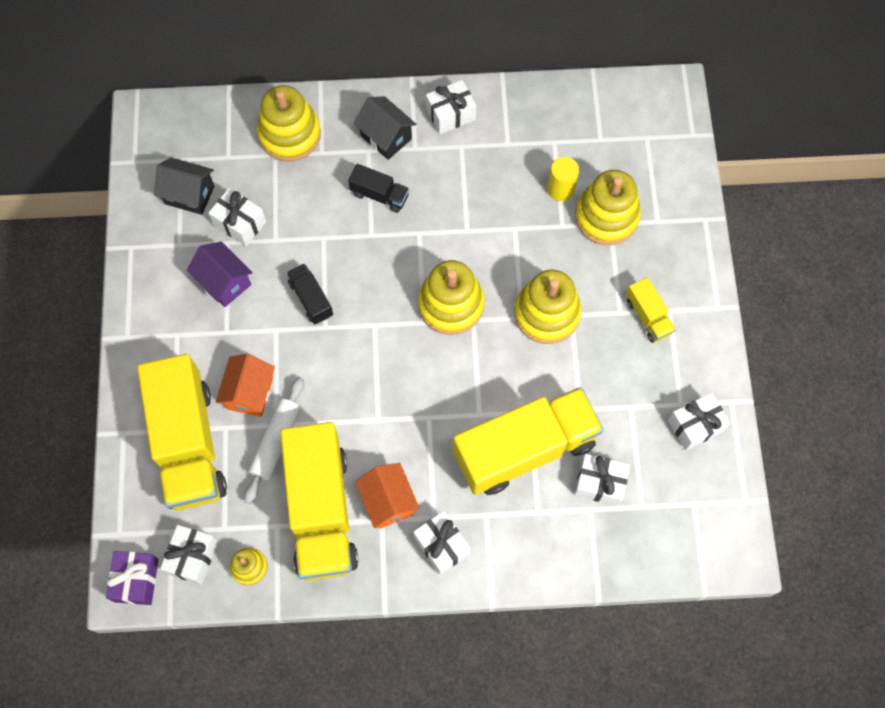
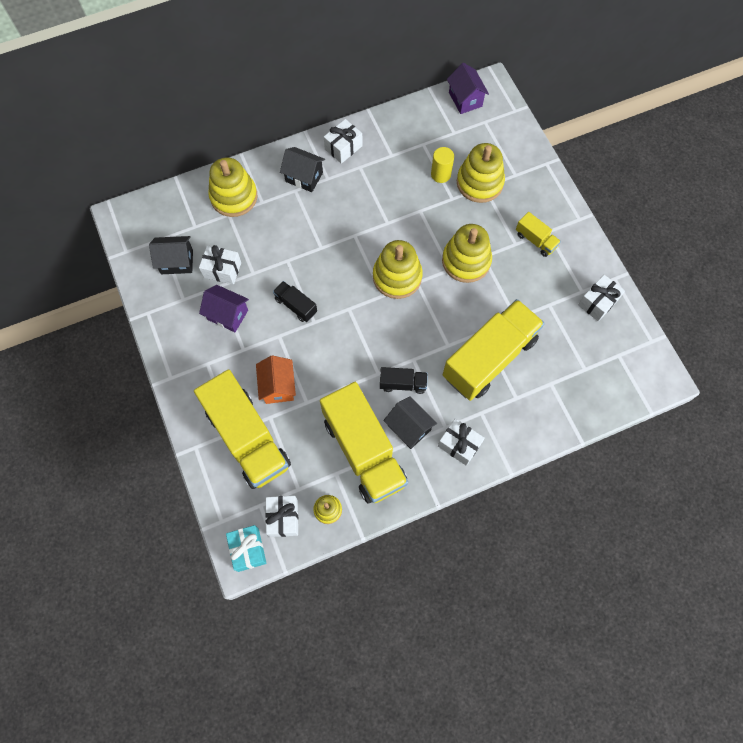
camera: 20 degrees left, 0 degrees up
purple gift [106,551,159,605] -> turquoise gift [226,525,267,572]
white rolling pin [244,377,304,504] -> none
black truck [348,164,409,213] -> black truck moved to [380,367,428,394]
orange house [355,463,420,529] -> black house [383,396,437,449]
white gift [574,454,630,506] -> none
none -> purple house [447,63,489,114]

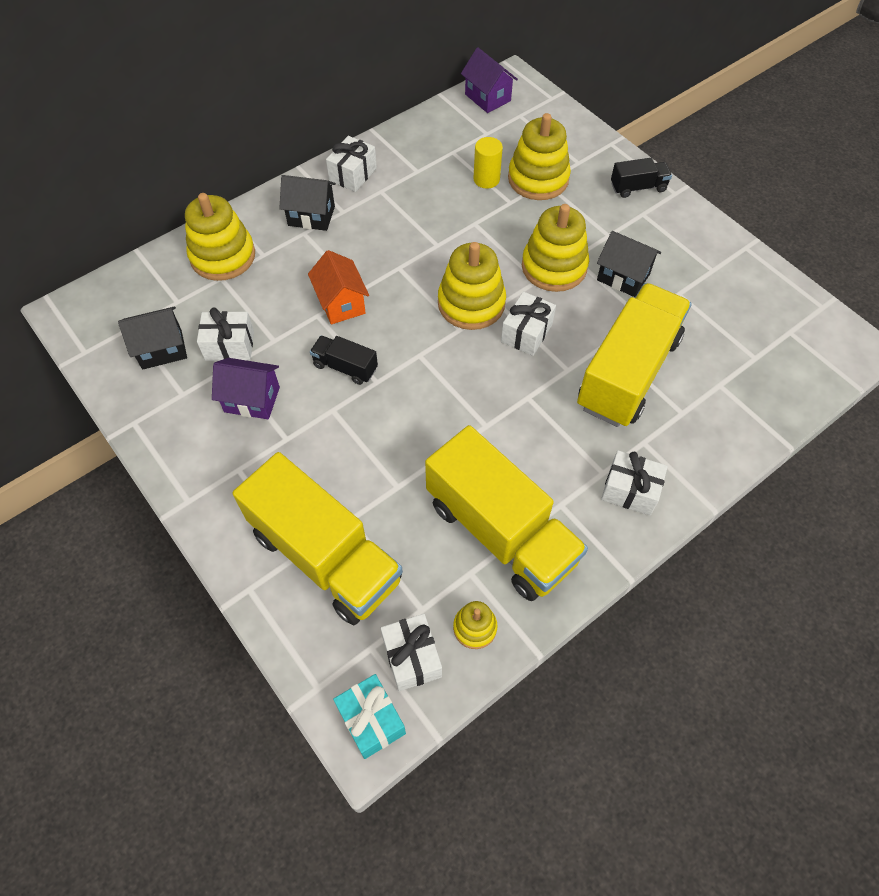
camera: 15 degrees left, 10 degrees down
orange house [256,355,296,404] -> orange house moved to [308,250,369,324]
black truck [380,367,428,394] -> black truck moved to [611,158,672,198]
black house [383,396,437,449] -> black house moved to [597,231,661,297]
yellow truck [516,212,561,257] -> none
white gift [578,275,625,321] -> white gift moved to [501,292,556,356]

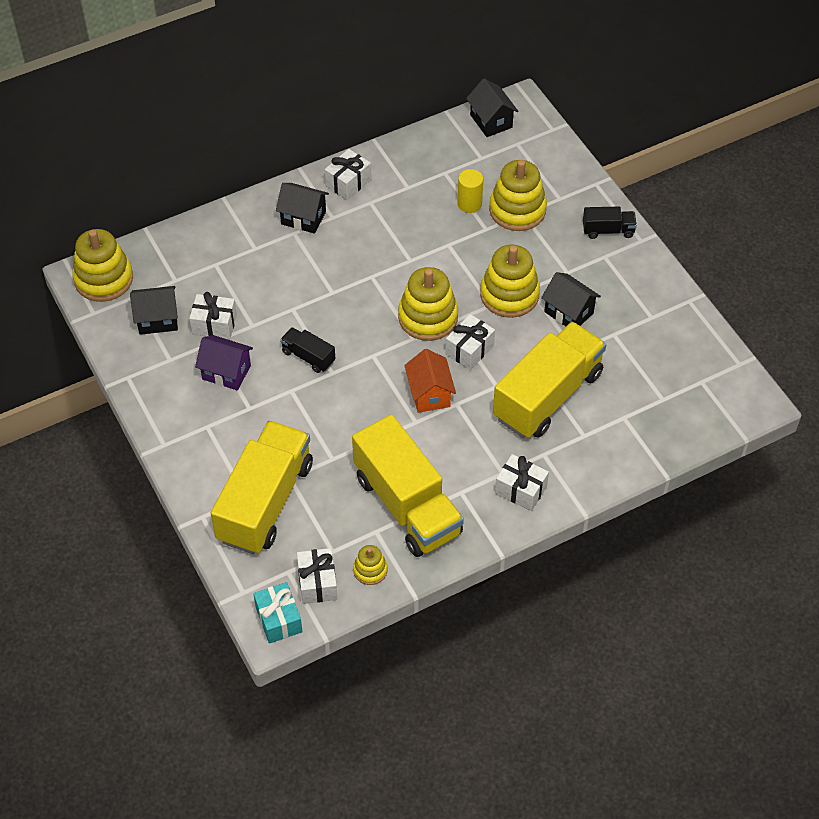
camera: 10 degrees right, 5 degrees down
yellow stacking toy [185,193,255,281] -> yellow stacking toy moved to [72,229,133,302]
yellow truck [233,452,403,625] -> yellow truck turned 120 degrees counterclockwise [211,421,313,554]
orange house [308,250,369,324] -> orange house moved to [404,349,456,413]
purple house [461,47,518,113] -> black house [466,78,518,137]

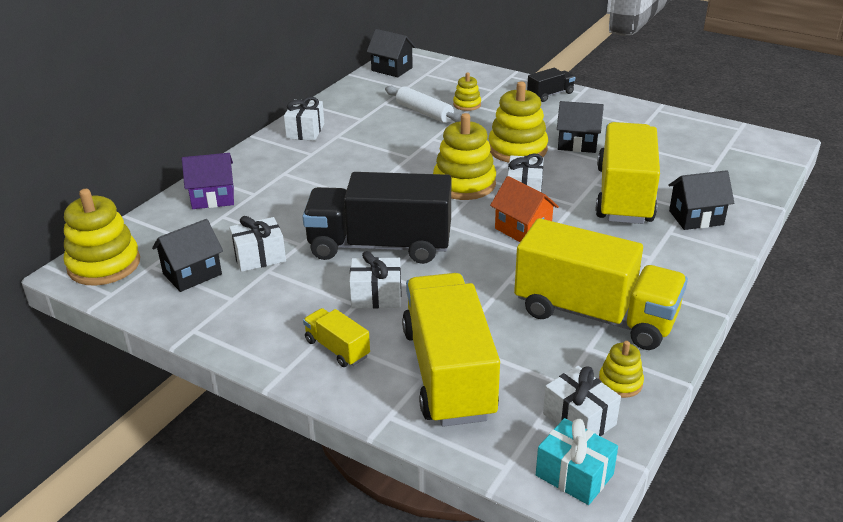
camera: 30 degrees left, 20 degrees down
purple house [195,335,253,390] -> purple house moved to [182,153,234,209]
black house [276,183,329,234] -> black house moved to [668,170,734,230]
black truck [280,327,335,373] -> black truck [302,172,451,264], size x2.26
yellow cylinder [457,169,483,213] -> white rolling pin [385,86,462,123]
yellow stacking toy [489,160,547,231] -> yellow stacking toy [453,72,481,111], size x0.52
white gift [495,454,549,511] -> white gift moved to [349,251,401,309]
none -> yellow truck [303,308,370,367]

